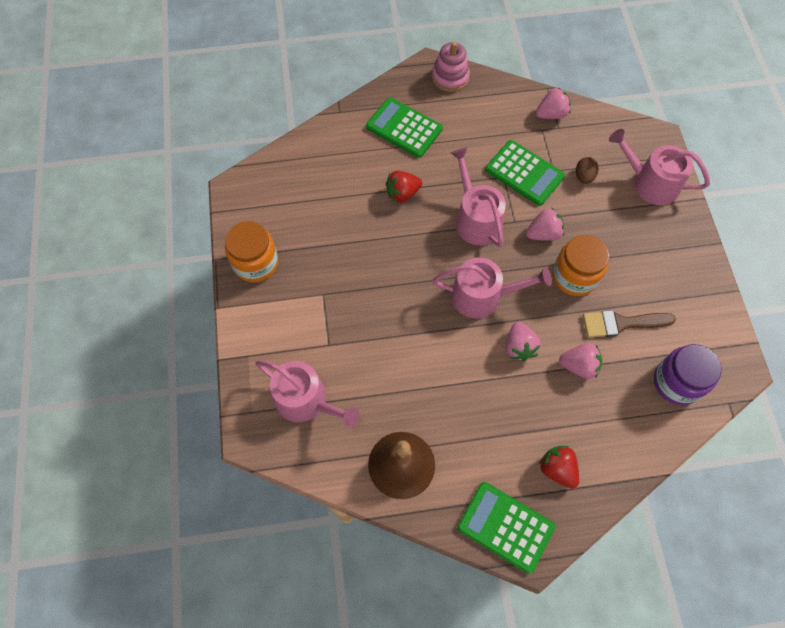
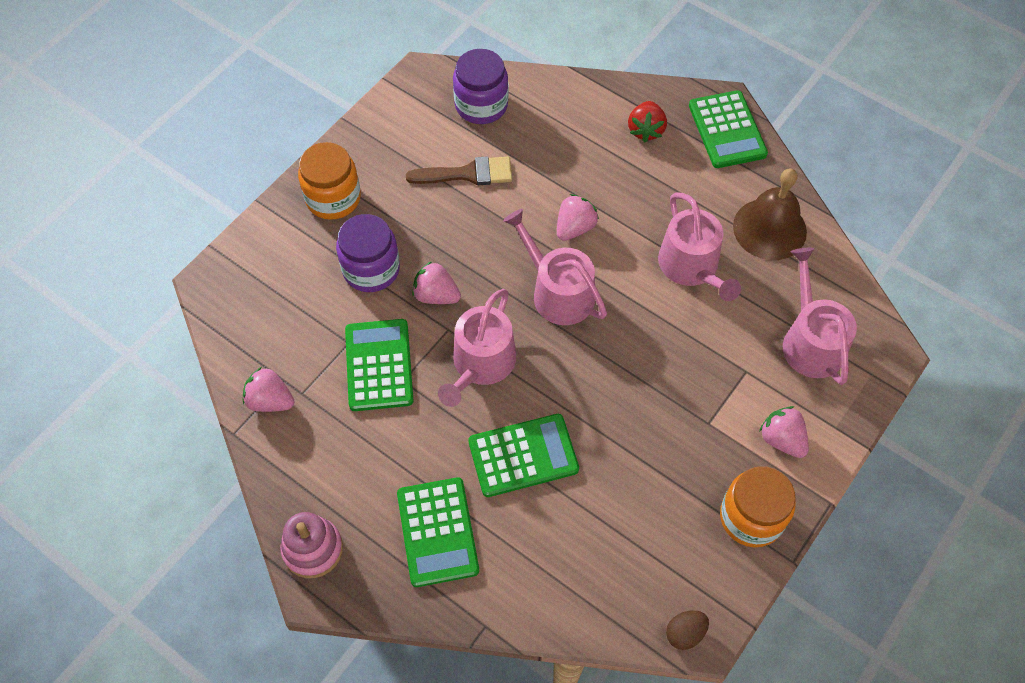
camera: 135 degrees left, 5 degrees down
red strawberry [386,171,422,203] -> green calculator [468,414,579,497]
orange jar [552,235,609,296] -> orange jar moved to [298,142,361,220]
pink strawberry [559,343,602,379] -> pink strawberry moved to [759,406,809,458]
brown egg [576,157,599,184] -> brown egg moved to [666,610,709,650]
brown brush [583,310,676,338] -> brown brush turned 45 degrees counterclockwise [406,156,512,185]
pink watering can [609,129,710,205] -> pink watering can moved to [658,192,741,301]
none -> purple jar [336,214,400,292]

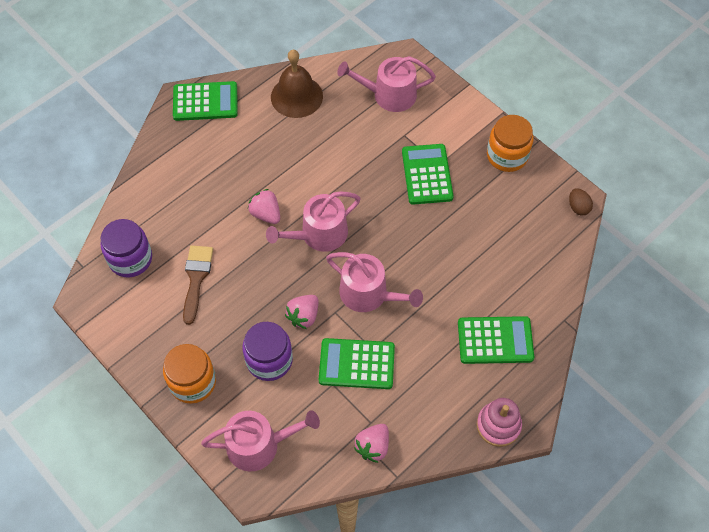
camera: 80 degrees left, 0 degrees up
green calculator [468,414,579,497] -> green calculator moved to [402,144,453,205]
red strawberry [628,101,667,142] -> none
pink watering can [658,192,741,301] -> pink watering can moved to [201,410,320,471]
pink strawberry [759,406,809,458] -> none

